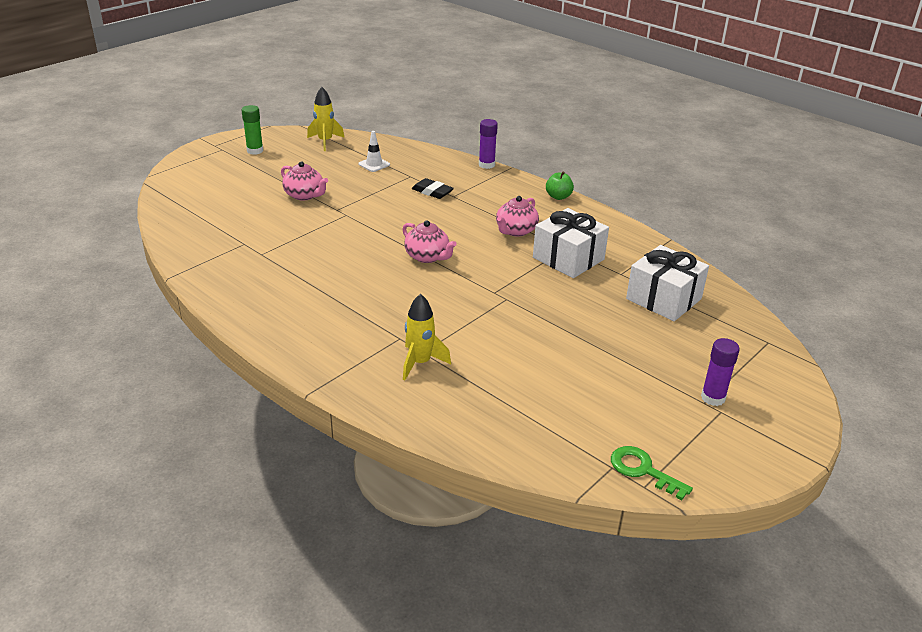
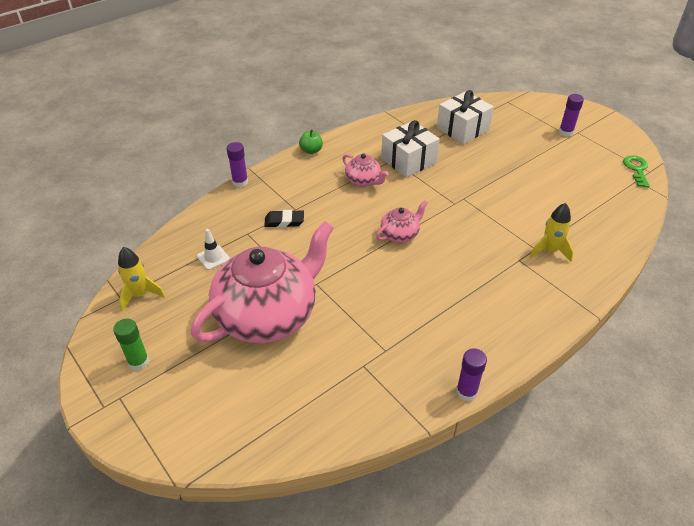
camera: 80 degrees left, 10 degrees up
pink teapot [281,161,328,201] -> pink teapot [191,221,334,343], size x2.32
black eraser [412,178,454,199] -> black eraser turned 45 degrees clockwise [264,210,304,228]
green key [611,446,693,500] -> green key turned 135 degrees clockwise [623,155,650,187]
none -> purple glue stick [456,348,487,401]

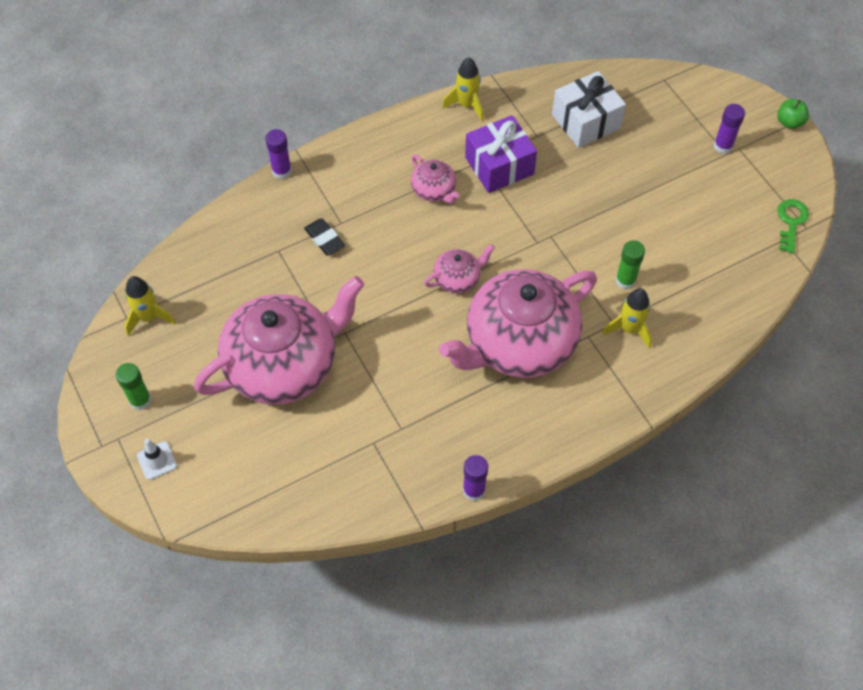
camera: 10 degrees right, 15 degrees up
white traffic cone [197,229,230,270] -> white traffic cone moved to [137,439,177,480]
black eraser [264,210,304,228] -> black eraser turned 45 degrees clockwise [304,218,345,256]
green apple [299,130,323,154] -> green apple moved to [777,99,809,129]
white gift [381,120,440,178] -> purple gift [465,115,537,193]
none -> pink teapot [439,269,597,378]
none -> yellow rocket [442,57,483,121]
none -> green glue stick [615,240,645,289]

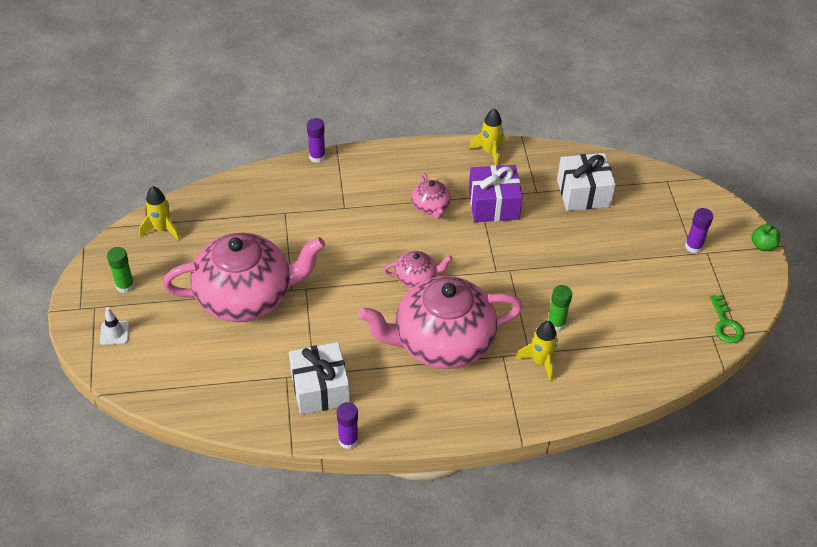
camera: 20 degrees right, 10 degrees down
black eraser [304,218,345,256] -> none
green key [777,199,809,253] -> green key turned 135 degrees clockwise [710,295,744,343]
none -> white gift [289,342,350,415]

